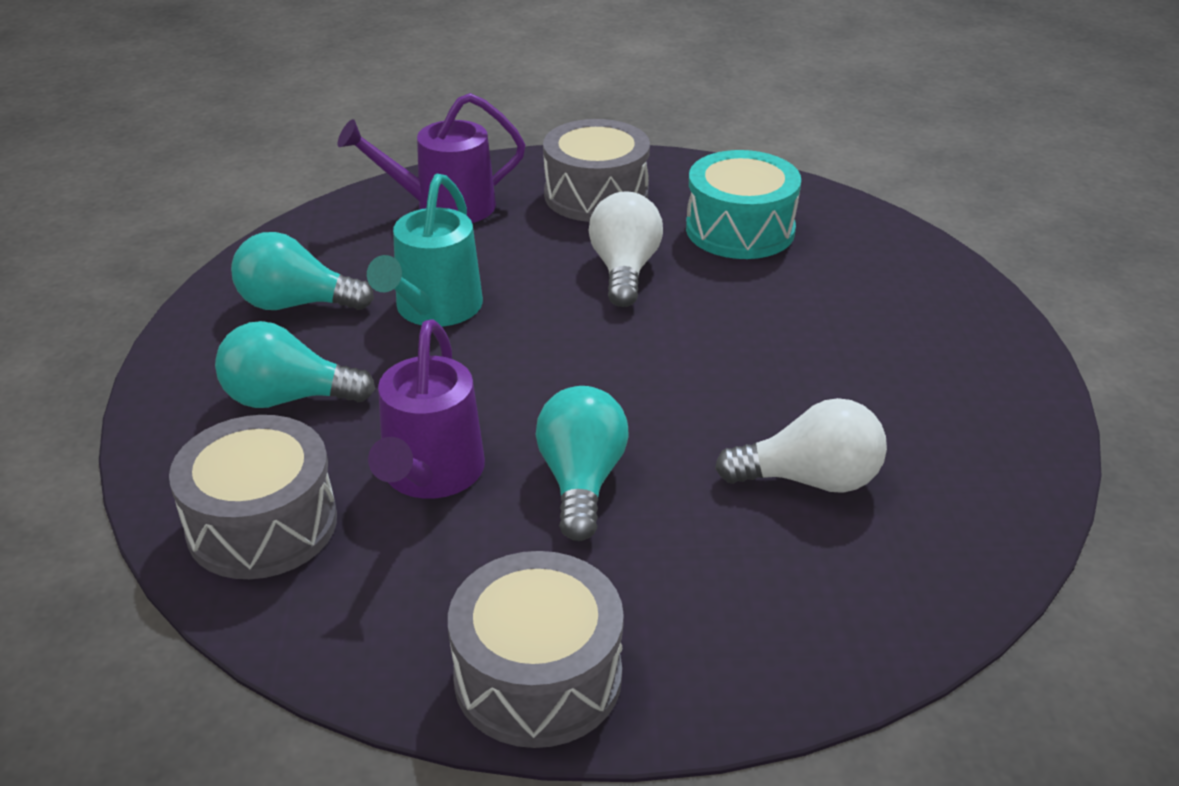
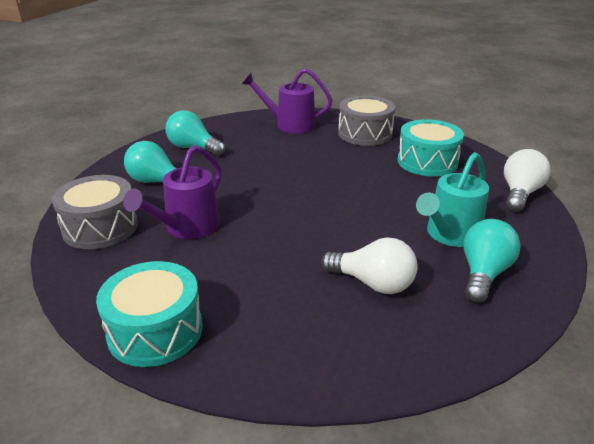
camera: 25 degrees right, 5 degrees down
turquoise watering can [367,174,483,327] -> turquoise watering can moved to [416,152,489,247]
grey drum [448,551,624,748] -> turquoise drum [96,261,203,367]
turquoise light bulb [536,386,629,541] -> turquoise light bulb moved to [464,219,521,303]
white light bulb [589,191,663,307] -> white light bulb moved to [504,149,551,212]

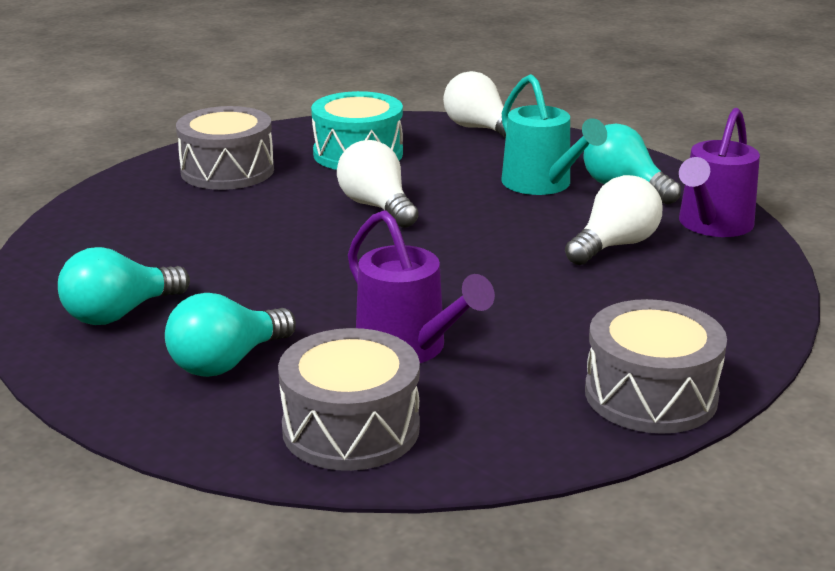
camera: 70 degrees left, 5 degrees down
turquoise drum [96,261,203,367] -> grey drum [585,299,727,434]
purple watering can [242,68,333,134] -> purple watering can moved to [679,108,760,237]
none -> white light bulb [337,140,419,228]

